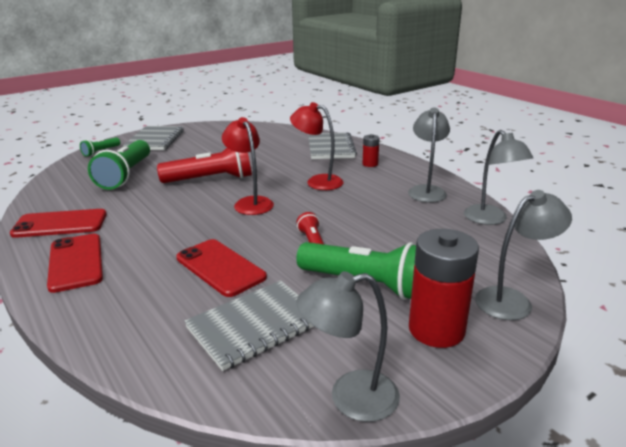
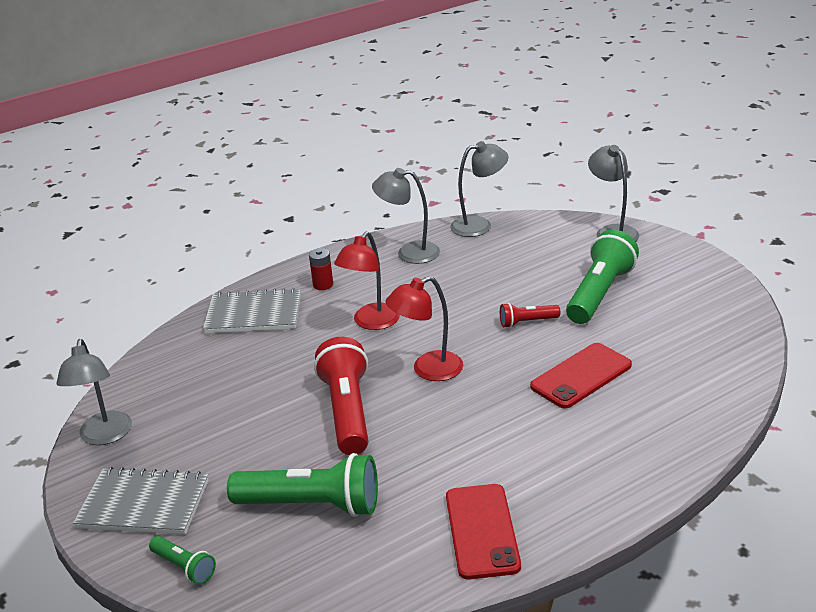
camera: 85 degrees left, 5 degrees up
red phone [47,234,103,293] -> none
grey notebook [184,280,314,371] -> none
grey lamp [296,271,400,422] -> grey lamp moved to [56,339,132,445]
red battery [409,229,479,348] -> none

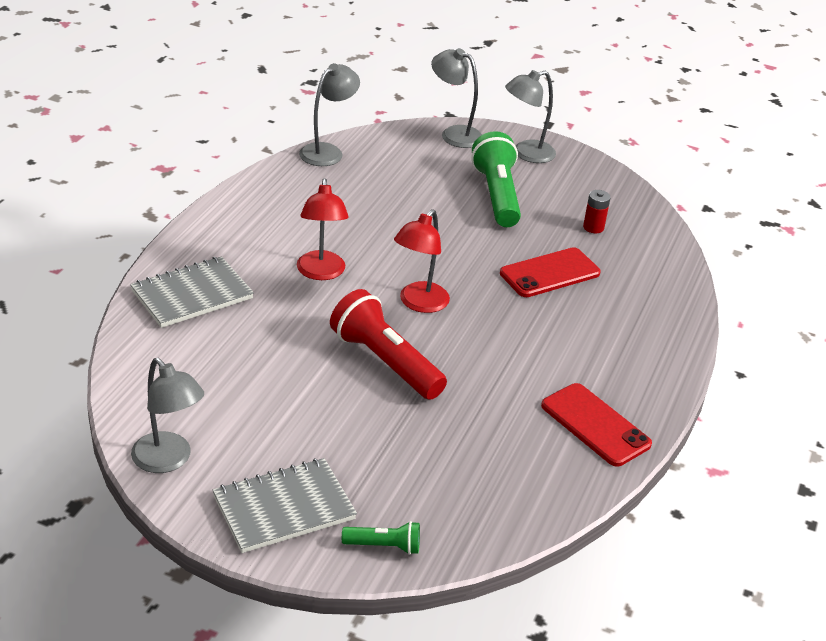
camera: 40 degrees left, 5 degrees up
green flashlight [227,453,378,517] -> none
red battery [309,248,333,290] -> red battery moved to [583,190,611,233]
grey lamp [372,168,440,264] -> grey lamp moved to [505,70,556,163]
red flashlight [500,303,560,328] -> none
red phone [530,343,632,408] -> red phone turned 45 degrees clockwise [500,247,601,297]

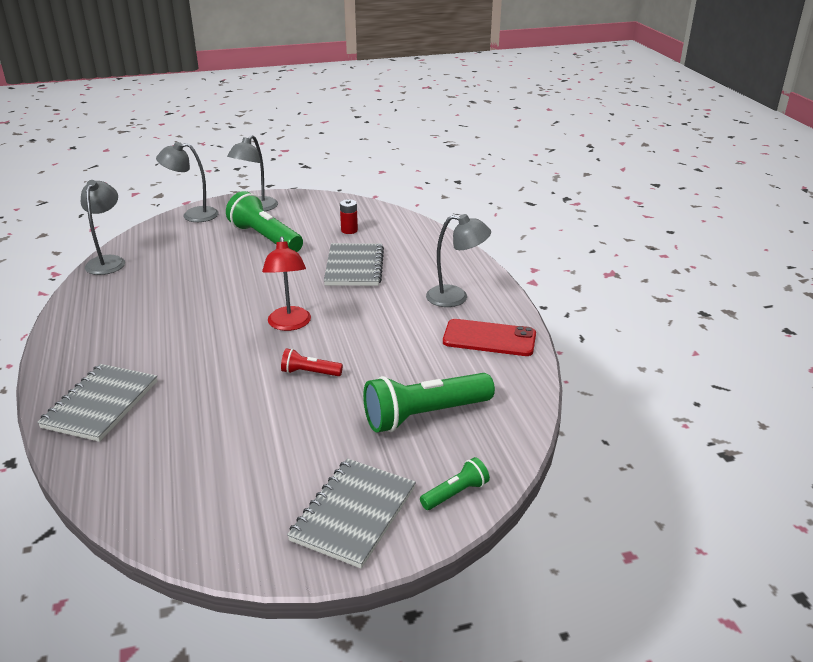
camera: 35 degrees left, 5 degrees down
grey lamp [131,358,204,473] -> grey lamp moved to [426,214,491,307]
red lamp [297,178,349,280] -> none
red flashlight [330,289,447,400] -> red flashlight [281,348,343,376], size x0.49
red phone [500,247,601,297] -> grey notebook [324,243,384,286]
none -> green flashlight [363,373,495,433]

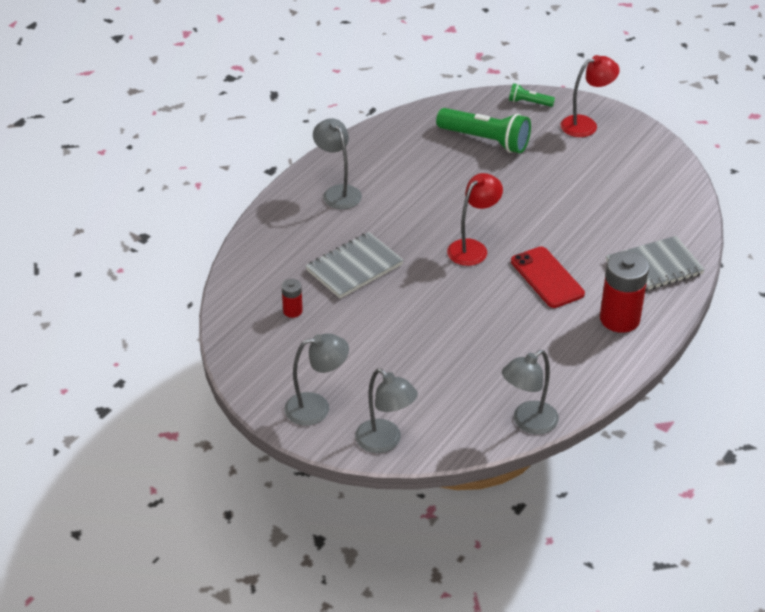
camera: 130 degrees left, 10 degrees up
green flashlight [226,191,303,252] -> none
red flashlight [281,348,343,376] -> none
grey notebook [287,458,416,569] -> red lamp [560,55,620,137]
red phone [443,319,536,356] -> red phone moved to [511,247,585,308]
none -> red battery [600,251,649,333]

